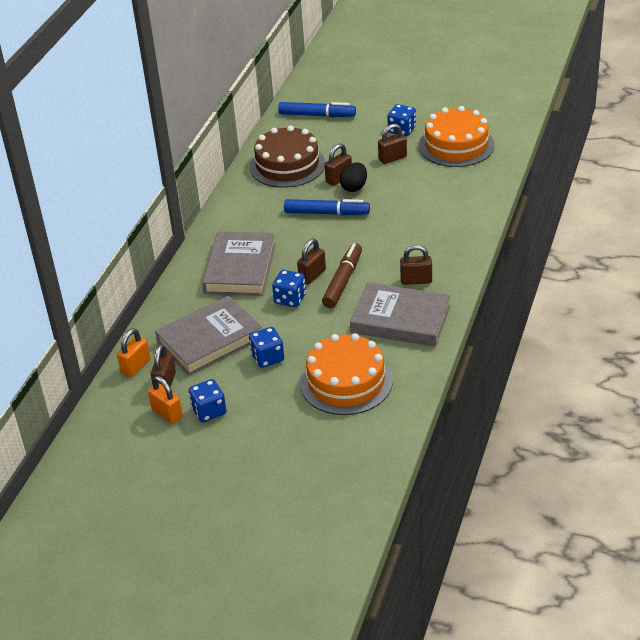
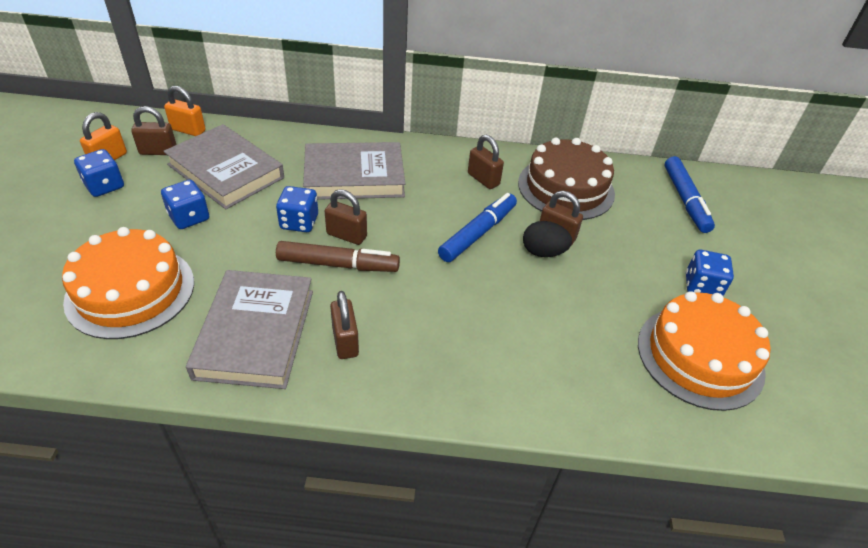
camera: 70 degrees right, 5 degrees up
blue marker [284,199,370,215] -> blue marker turned 135 degrees counterclockwise [438,193,517,262]
brown padlock [378,124,407,164] -> brown padlock moved to [468,135,504,189]

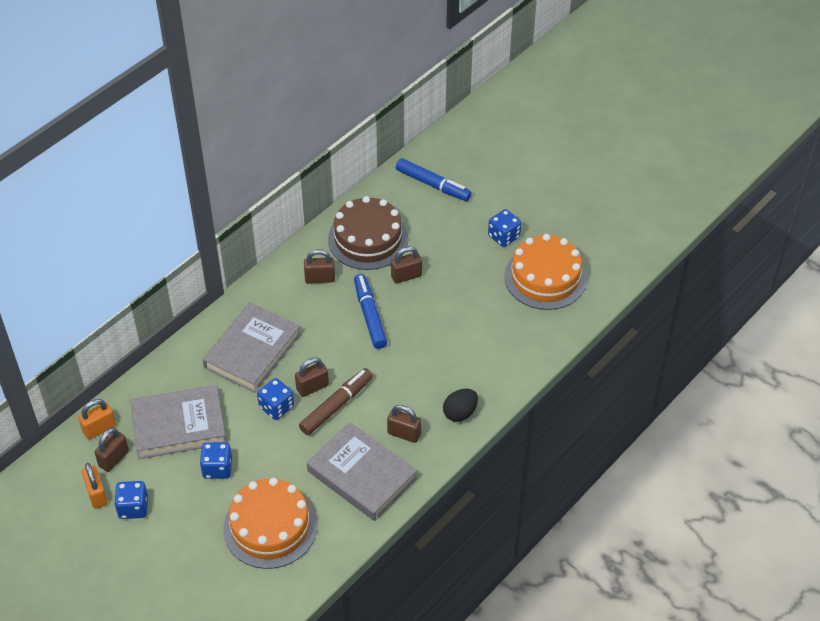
camera: 50 degrees left, 5 degrees up
black egg [523,221,572,257] -> black egg moved to [443,389,478,422]

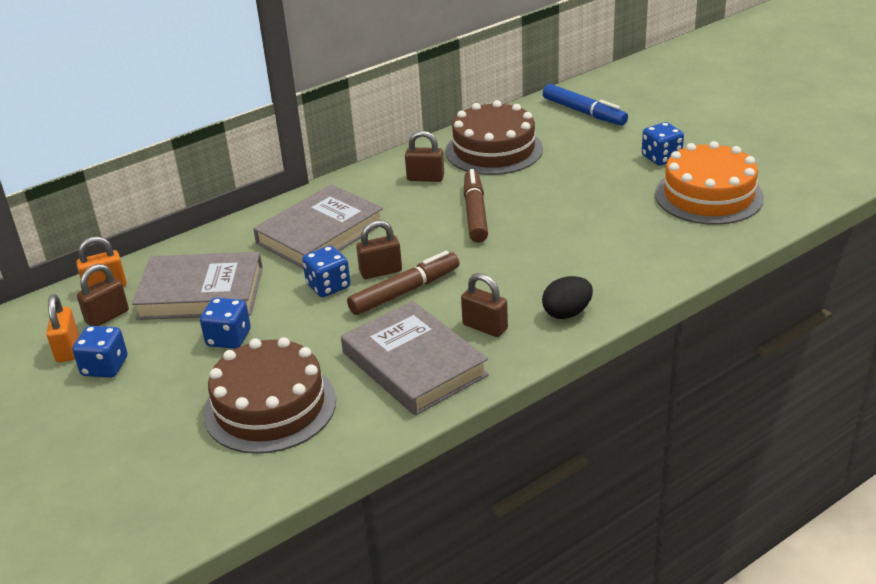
camera: 15 degrees right, 15 degrees down
orange cake [223,478,317,569] -> brown cake [203,337,336,454]
blue marker [354,274,387,349] -> brown marker [464,169,488,243]
brown padlock [391,246,422,284] -> none

